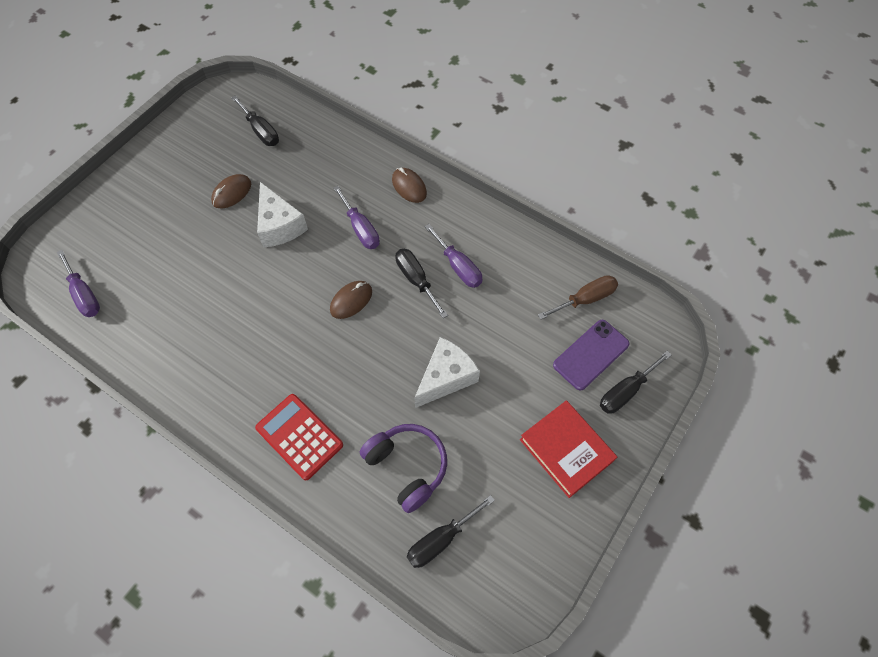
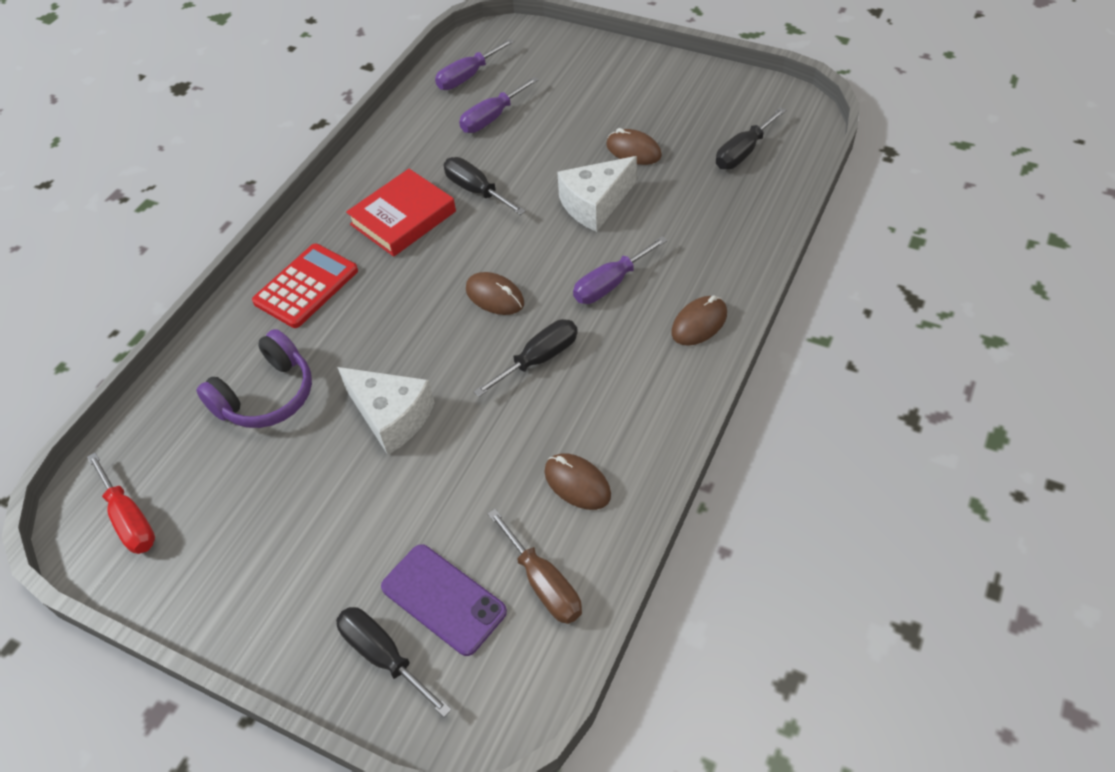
camera: 85 degrees right, 10 degrees down
black screwdriver [407,495,495,568] -> black screwdriver moved to [443,157,526,215]
purple screwdriver [424,224,482,288] -> purple screwdriver moved to [459,77,539,133]
red book [520,400,617,498] -> red book moved to [346,169,456,257]
none -> red screwdriver [87,452,155,554]
none -> brown mouse [544,453,611,510]

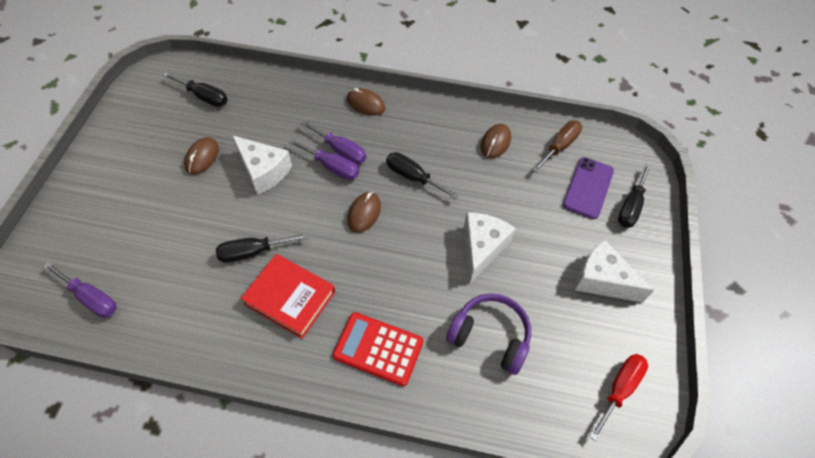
camera: 110 degrees left, 5 degrees up
black screwdriver [443,157,526,215] -> black screwdriver turned 45 degrees clockwise [216,233,308,263]
purple screwdriver [459,77,539,133] -> purple screwdriver moved to [288,139,359,180]
none -> white cheese [575,239,654,303]

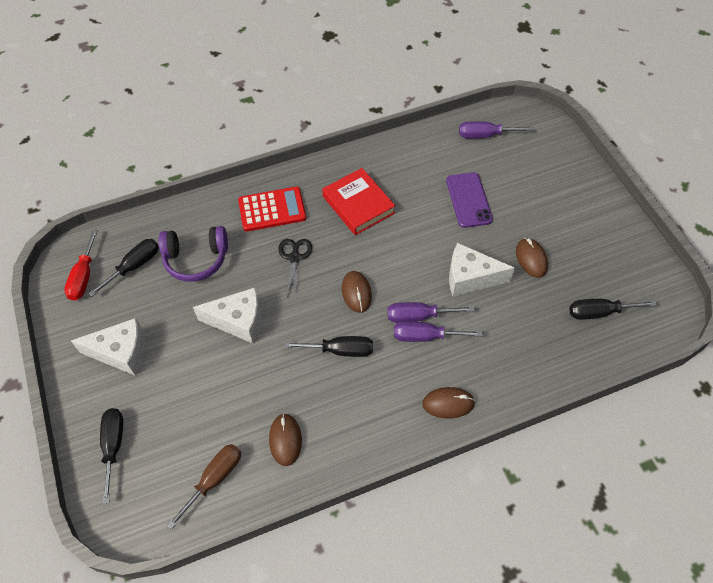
camera: 150 degrees right, 0 degrees up
black screwdriver [216,233,308,263] -> black screwdriver moved to [89,239,159,296]
red book [241,254,335,339] -> red book turned 60 degrees clockwise [322,168,396,235]
white cheese [464,212,516,283] -> white cheese turned 75 degrees counterclockwise [193,287,261,343]
brown screwdriver [532,120,582,173] -> brown screwdriver turned 150 degrees counterclockwise [167,444,241,529]
purple phone [563,157,614,219] -> purple phone moved to [446,172,493,228]
none -> black scissors [278,239,312,296]

